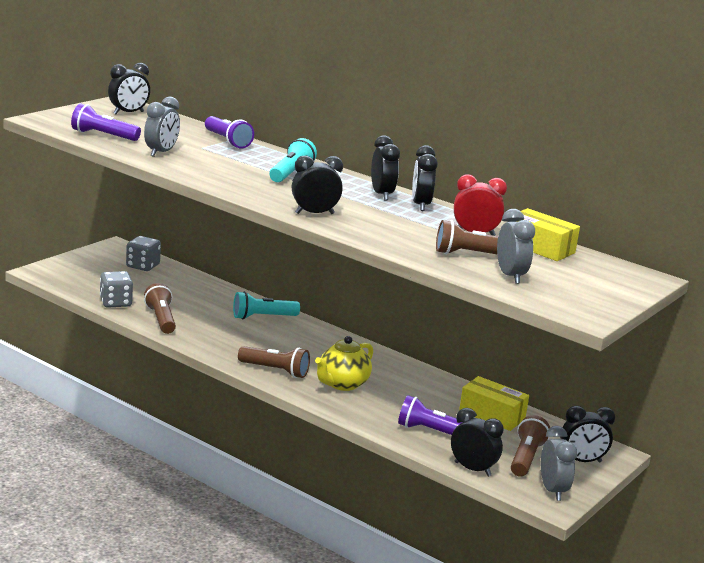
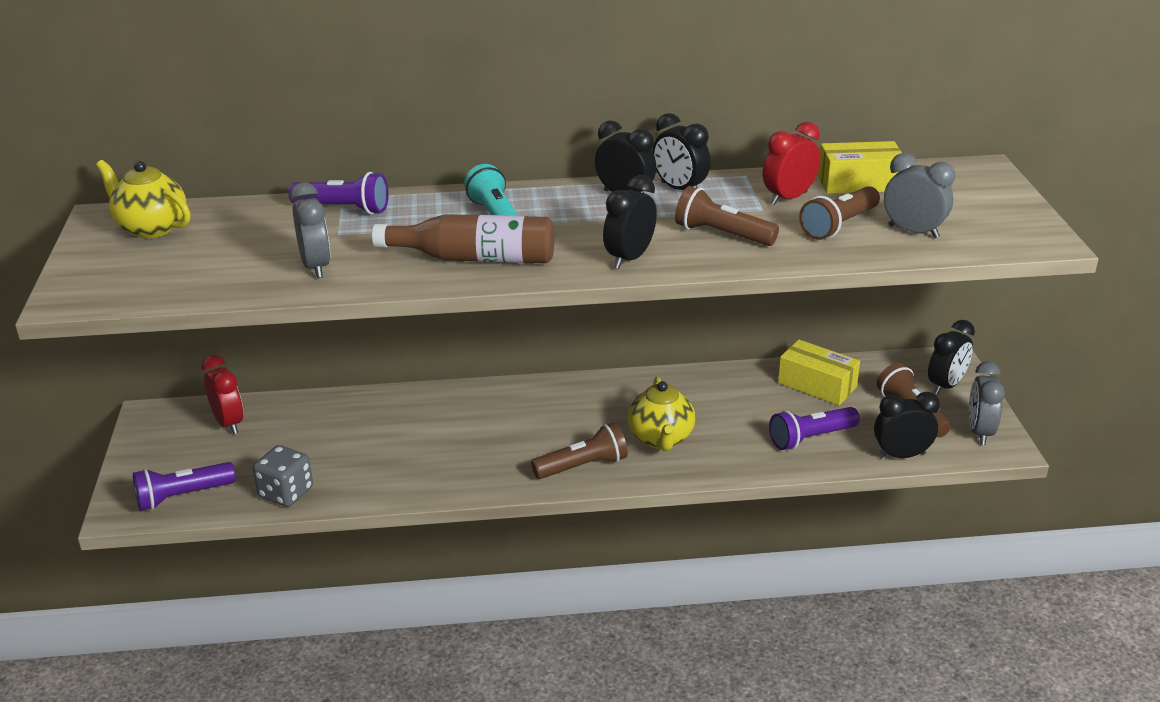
camera: 40 degrees left, 10 degrees up
purple flashlight [71,103,141,141] -> purple flashlight moved to [133,462,236,511]
black clock [108,63,150,114] -> yellow teapot [96,160,191,238]
grey dice [126,236,161,271] -> red clock [202,355,244,434]
brown flashlight [144,283,176,334] -> brown flashlight moved to [675,186,779,246]
turquoise flashlight [233,291,300,319] -> none
yellow box [459,376,529,431] -> yellow box turned 45 degrees clockwise [778,340,860,405]
grey clock [541,426,577,501] -> grey clock turned 120 degrees counterclockwise [969,361,1005,445]
none -> brown bottle [372,214,554,263]

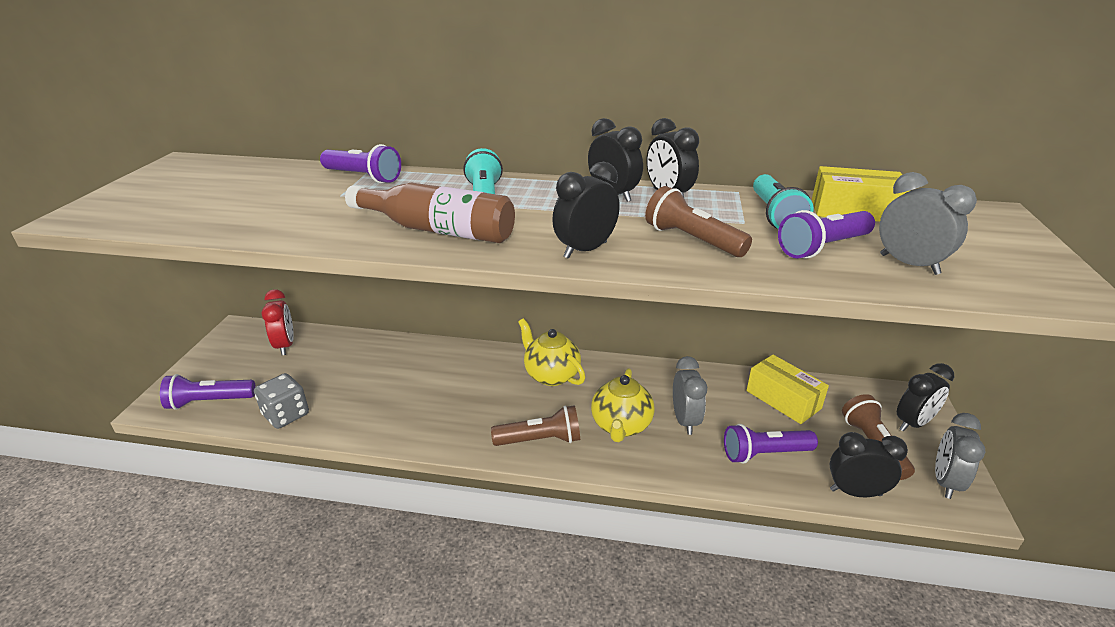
camera: 15 degrees right, 0 degrees up
yellow teapot [96,160,191,238] -> yellow teapot moved to [518,318,585,386]
grey clock [290,182,331,278] -> grey clock moved to [673,356,707,435]
red clock [763,122,820,205] -> turquoise flashlight [753,174,814,229]
brown flashlight [799,186,880,240] -> purple flashlight [778,210,875,259]

